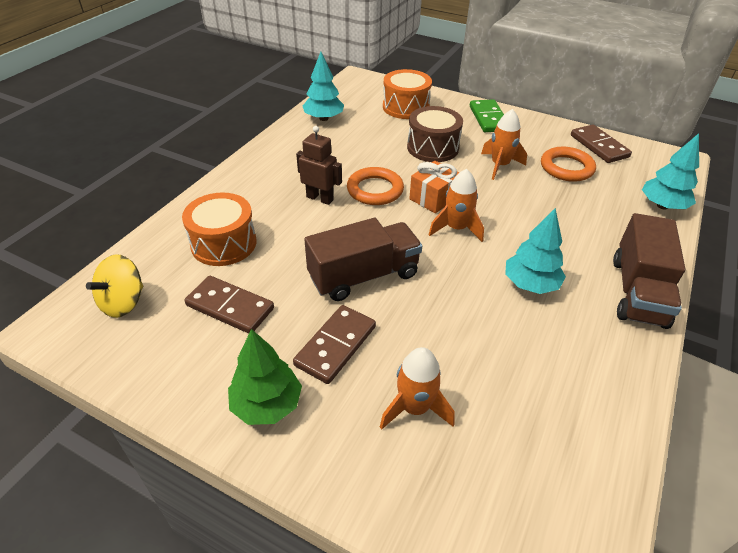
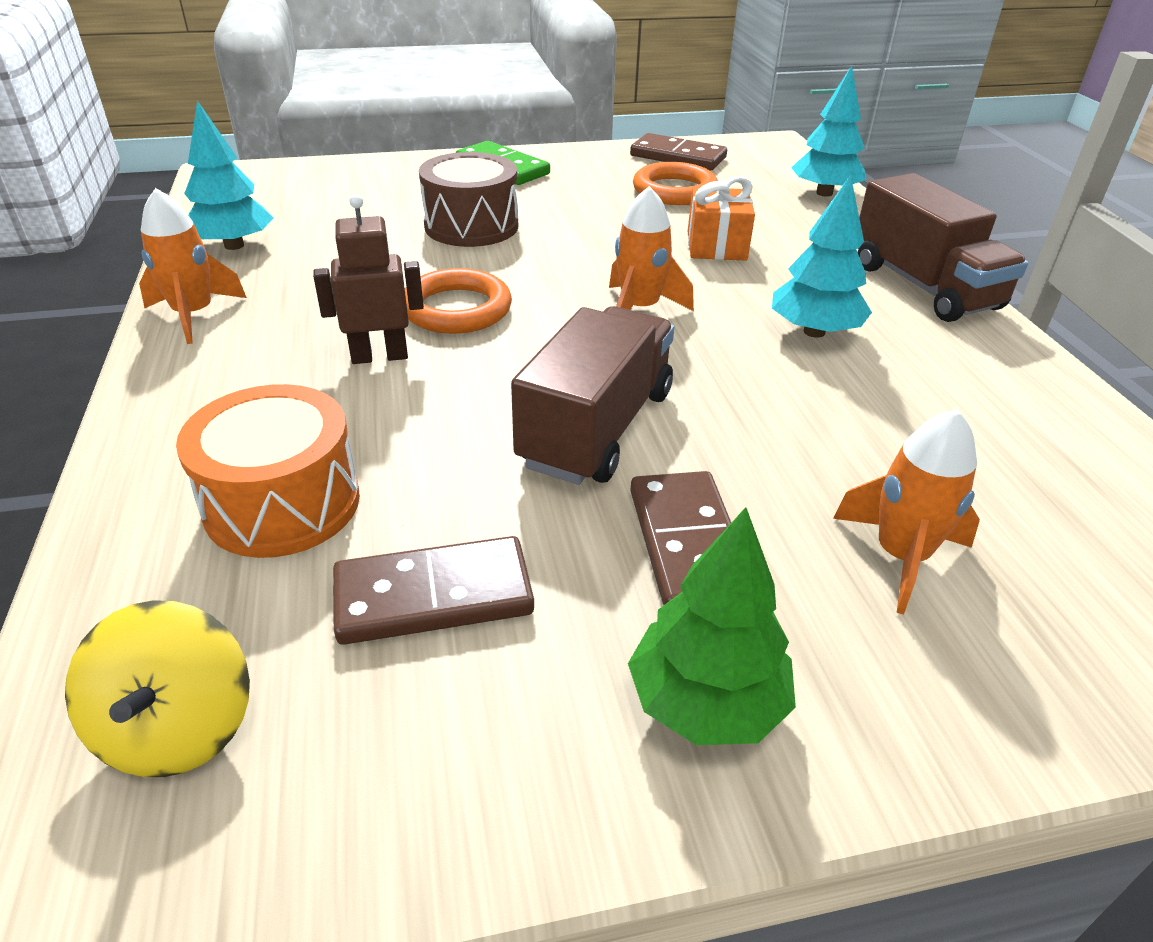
camera: 40 degrees left, 5 degrees down
orange drum [383,69,432,119] -> none
orange gift [409,161,459,213] -> orange gift moved to [688,176,755,261]
orange rocket [481,109,527,180] -> orange rocket moved to [139,188,247,344]

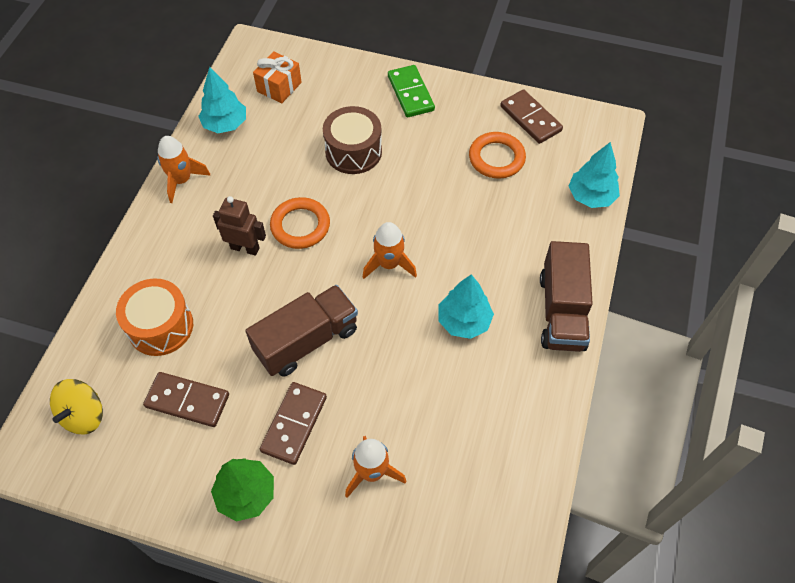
camera: 30 degrees right, 20 degrees up
orange gift [688,176,755,261] -> orange gift moved to [253,51,302,104]

